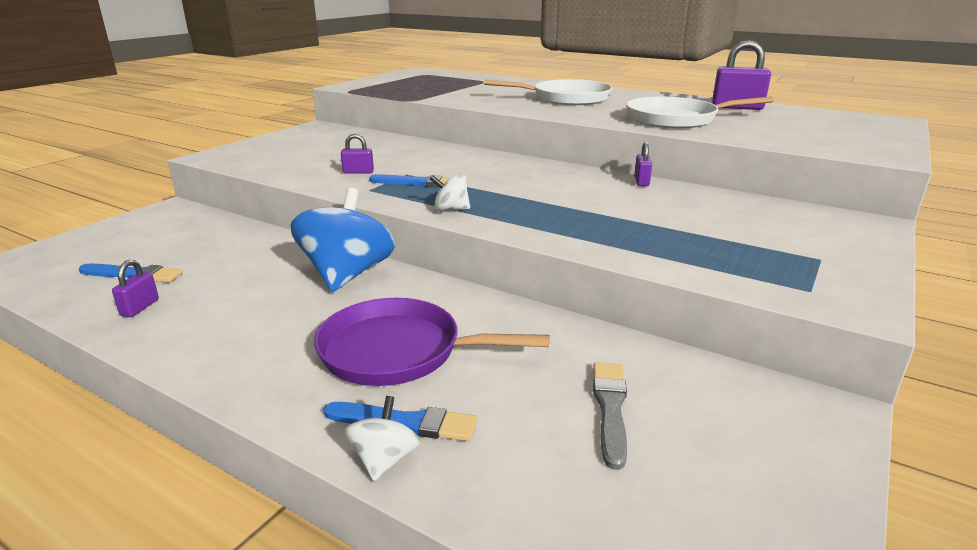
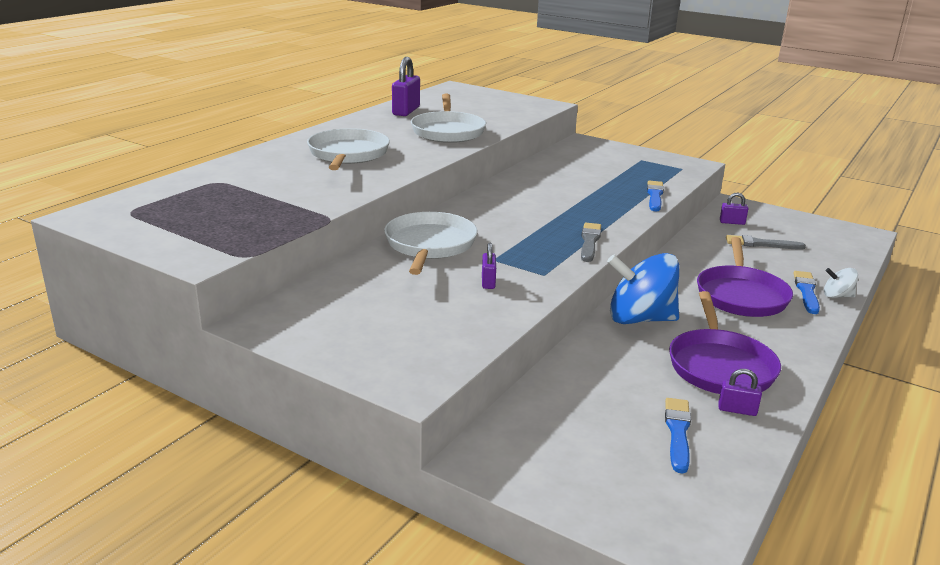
camera: 90 degrees left, 0 degrees up
blue brush [369,174,452,187] -> blue brush moved to [647,181,664,211]
white spinning top [430,174,470,211] -> grey brush [581,223,601,262]
purple padlock [634,142,652,186] -> purple padlock moved to [720,193,748,225]
none -> white pan [384,212,477,275]
none -> purple pan [669,291,781,394]

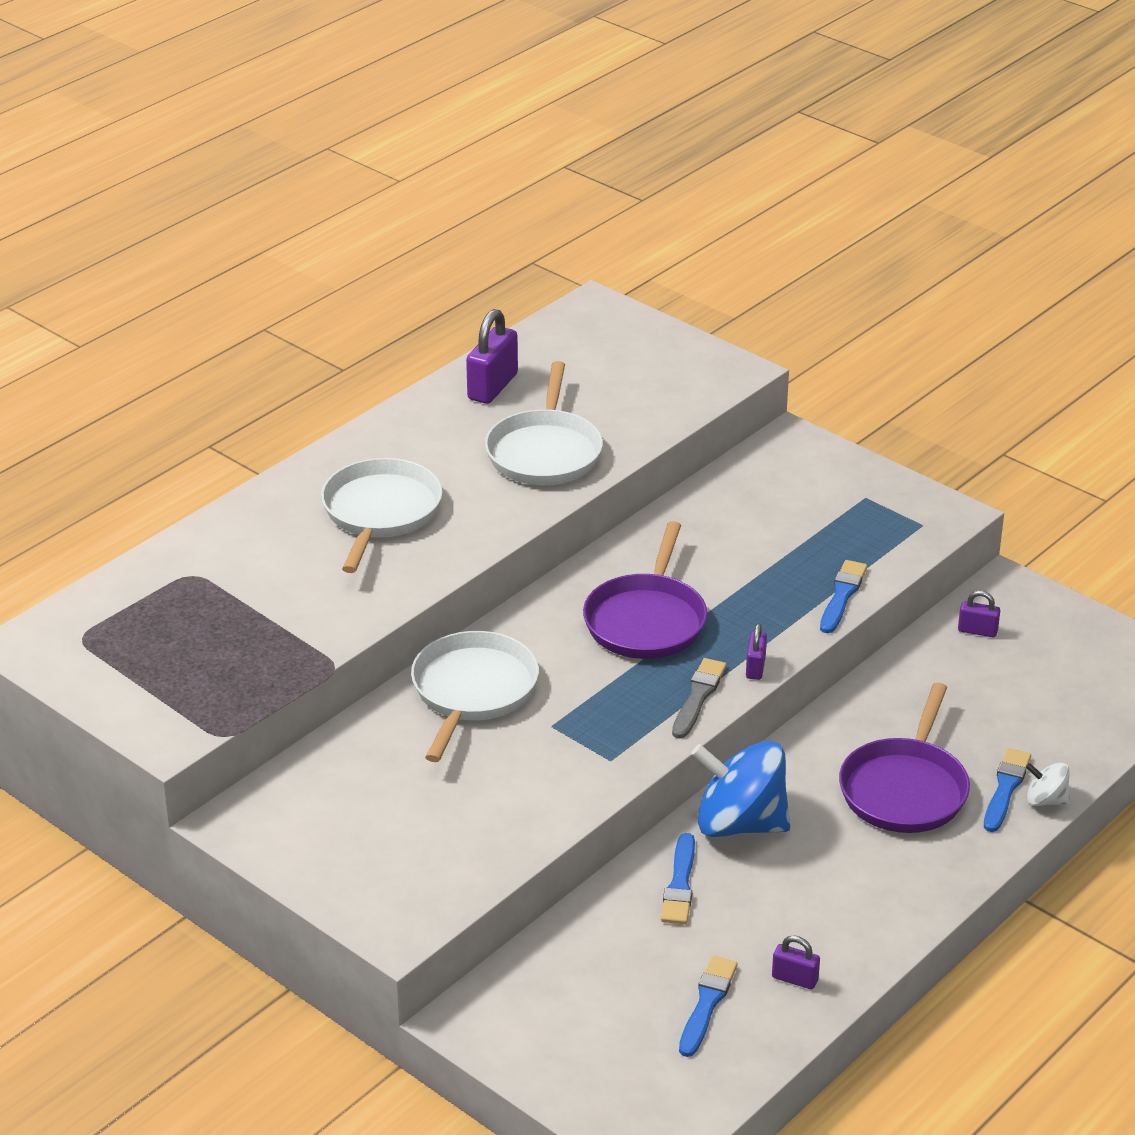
camera: 10 degrees right, 10 degrees up
purple padlock [482,242,496,289] -> purple padlock moved to [746,623,767,680]
purple pan [669,291,781,394] -> purple pan moved to [583,521,707,659]
grey brush [726,235,806,250] -> none
none -> blue brush [661,833,695,924]

